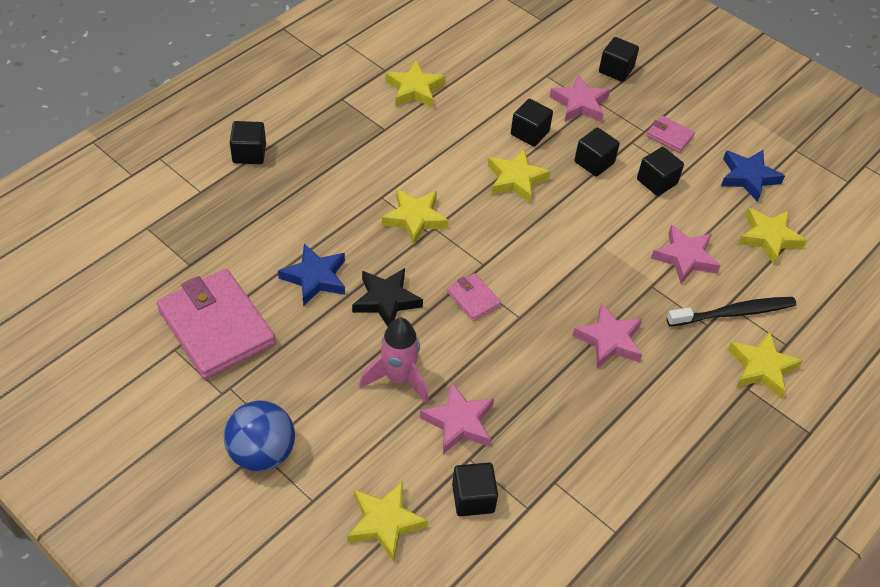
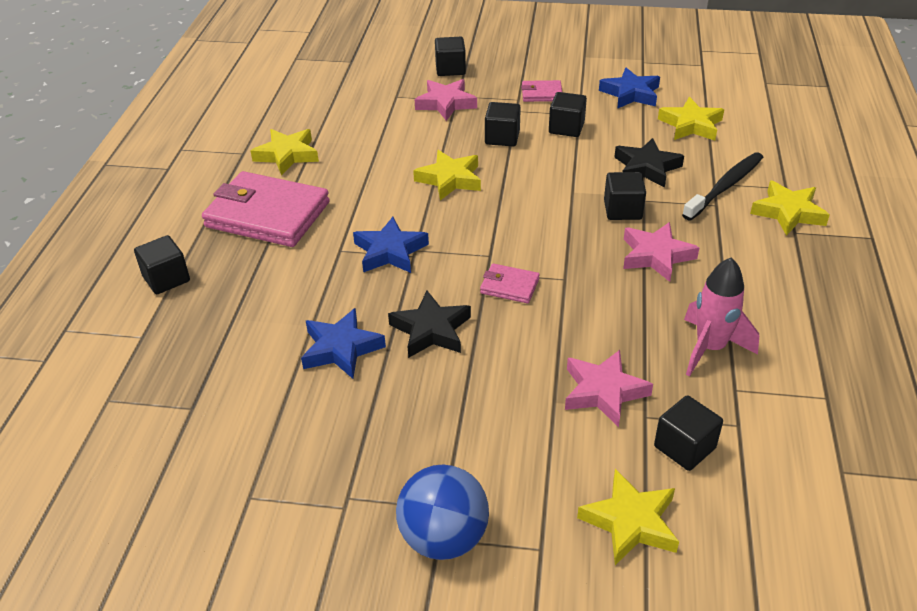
camera: 30 degrees left, 10 degrees down
pink wallet [157,269,276,379] -> pink wallet moved to [202,171,330,247]
pink rocket [359,318,429,404] -> pink rocket moved to [684,257,759,376]
yellow star [382,189,449,245] -> blue star [353,217,429,273]
black cube [511,99,553,147] -> black cube moved to [604,172,646,220]
pink star [651,224,721,284] -> black star [614,138,684,188]

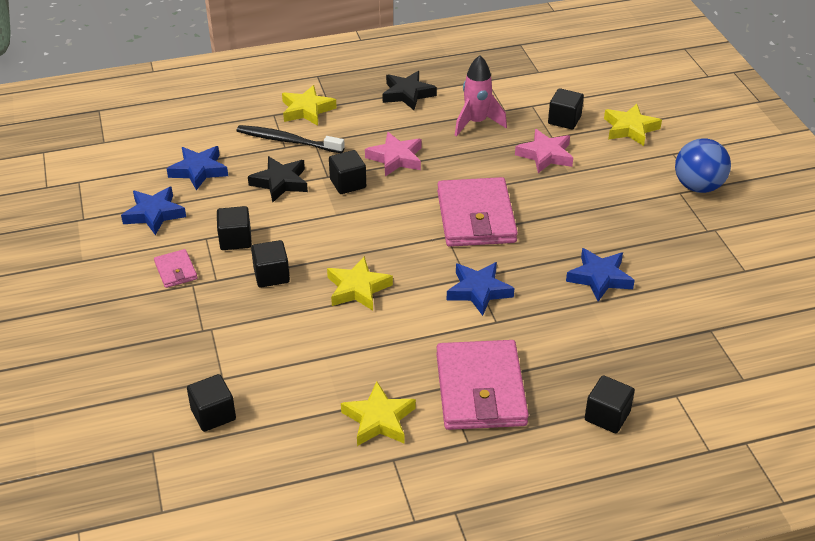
camera: 115 degrees left, 0 degrees up
black star [388,291,471,358] -> black star moved to [383,71,437,110]
pink star [415,79,477,121] -> none
black cube [435,37,466,76] -> black cube moved to [187,374,236,432]
pink wallet [480,263,540,303] -> pink wallet [437,177,518,247], size x2.19
yellow star [658,97,724,141] -> blue star [167,146,228,190]

